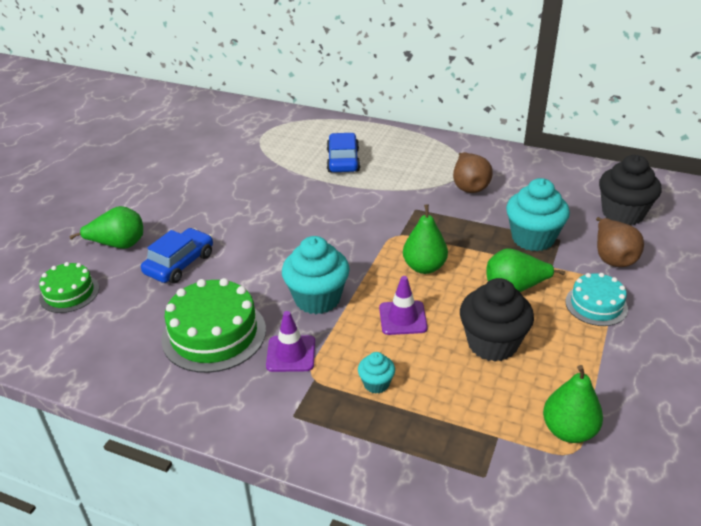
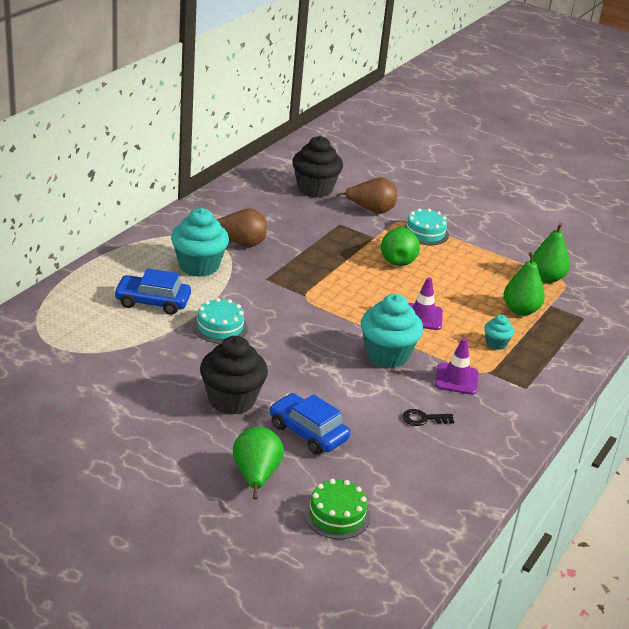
camera: 85 degrees left, 5 degrees down
green cake [161,278,266,373] -> black key [403,409,454,426]
green pear [403,204,448,274] -> green pear moved to [504,252,545,316]
black cupcake [460,278,534,362] -> black cupcake moved to [200,336,268,415]
turquoise cupcake [506,178,570,251] -> turquoise cupcake moved to [171,208,229,277]
none -> turquoise cake [193,298,248,344]

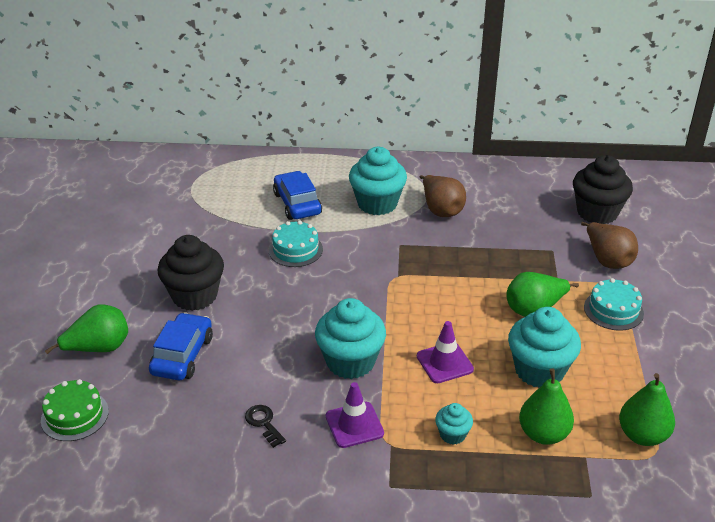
camera: 65 degrees right, 5 degrees up
none -> turquoise cupcake [508,307,581,388]

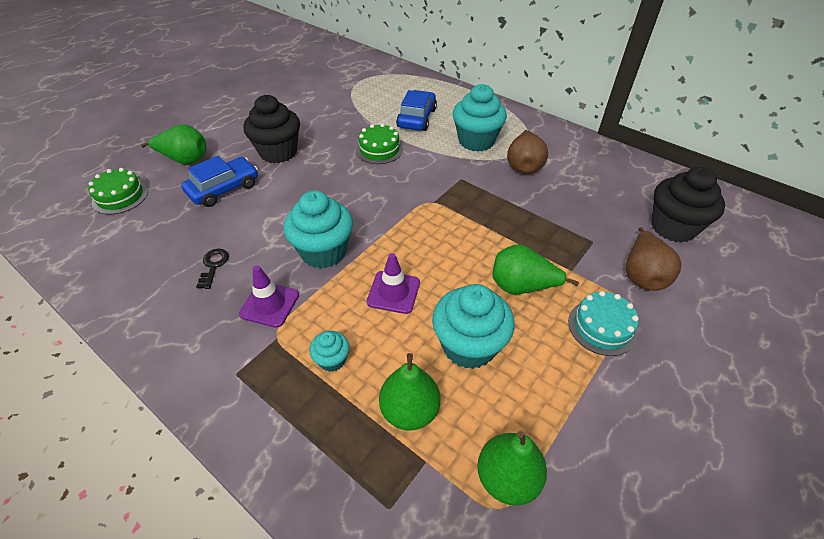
camera: 35 degrees right, 10 degrees up
turquoise cake [269,220,323,267] -> green cake [356,123,403,164]

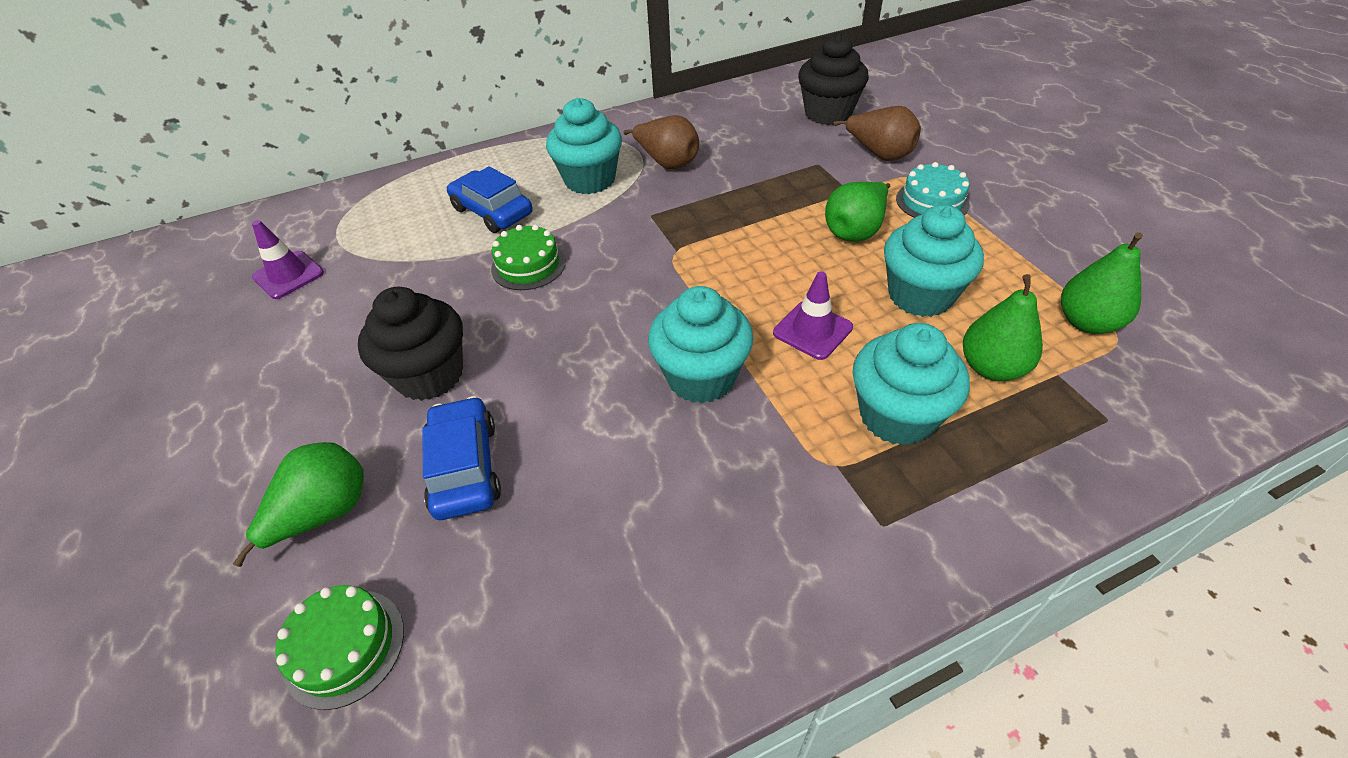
camera: 60 degrees left, 0 degrees up
black key [196,249,229,289] -> none
purple traffic cone [239,265,299,328] -> purple traffic cone moved to [252,220,324,299]
turquoise cupcake [309,331,350,372] -> turquoise cupcake [853,323,970,446], size x2.02

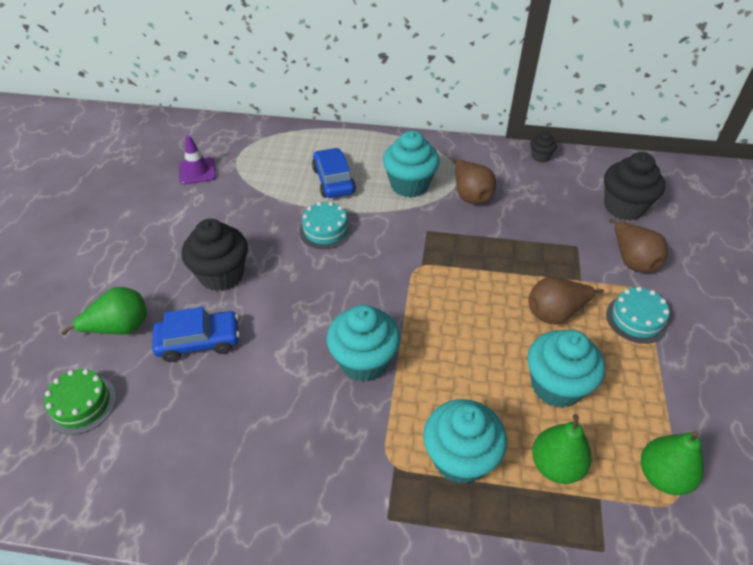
camera: 30 degrees right, 0 degrees up
blue car [422,396,501,520] -> blue car turned 60 degrees clockwise [152,307,240,362]
green cake [491,225,566,290] -> turquoise cake [299,202,352,249]
purple traffic cone [773,271,853,360] -> none
green pear [825,182,890,242] -> brown pear [528,277,604,324]
none -> black cupcake [530,131,557,162]

